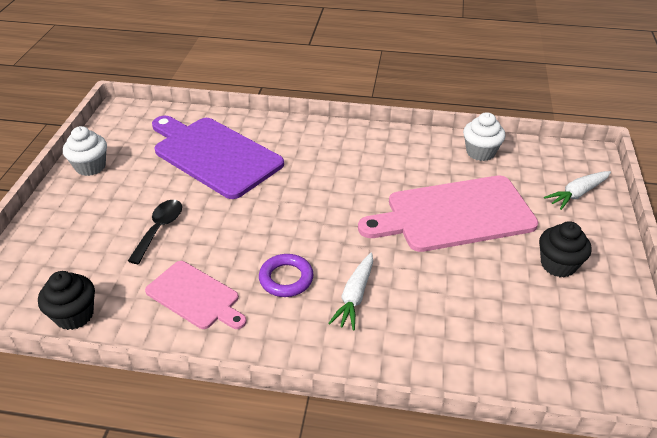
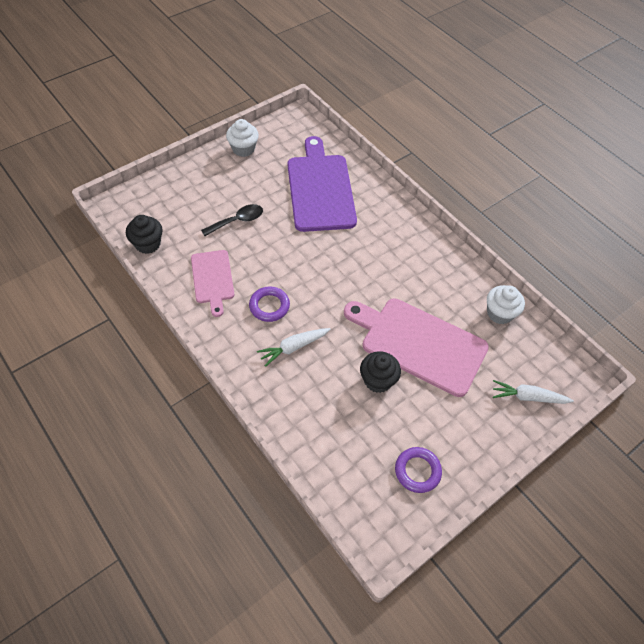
camera: 40 degrees right, 15 degrees up
black cupcake [539,221,592,277] -> black cupcake moved to [360,351,401,393]
none -> purple ring [395,447,442,493]

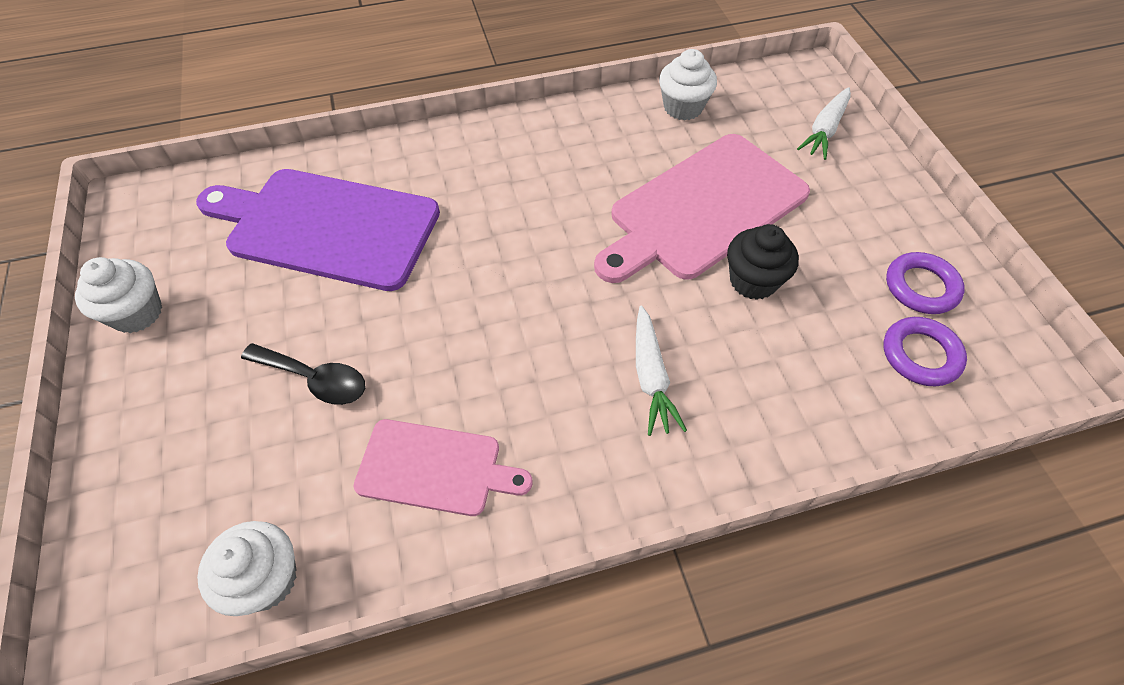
camera: 65 degrees left, 0 degrees up
black cupcake [126,215,163,254] -> white cupcake [197,521,297,616]
black spoon [201,204,263,236] -> black spoon turned 120 degrees clockwise [241,343,366,405]
purple ring [249,286,290,322] -> purple ring moved to [884,317,967,386]

